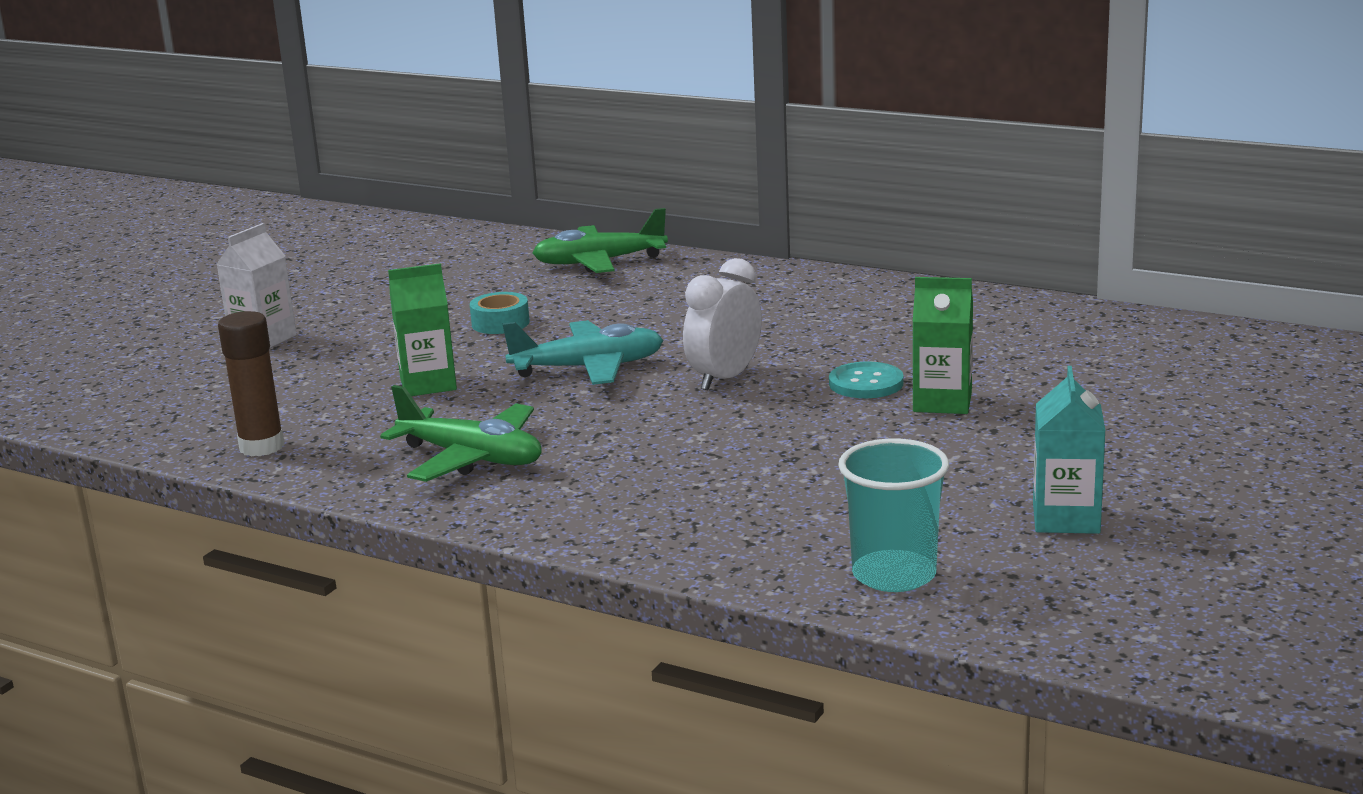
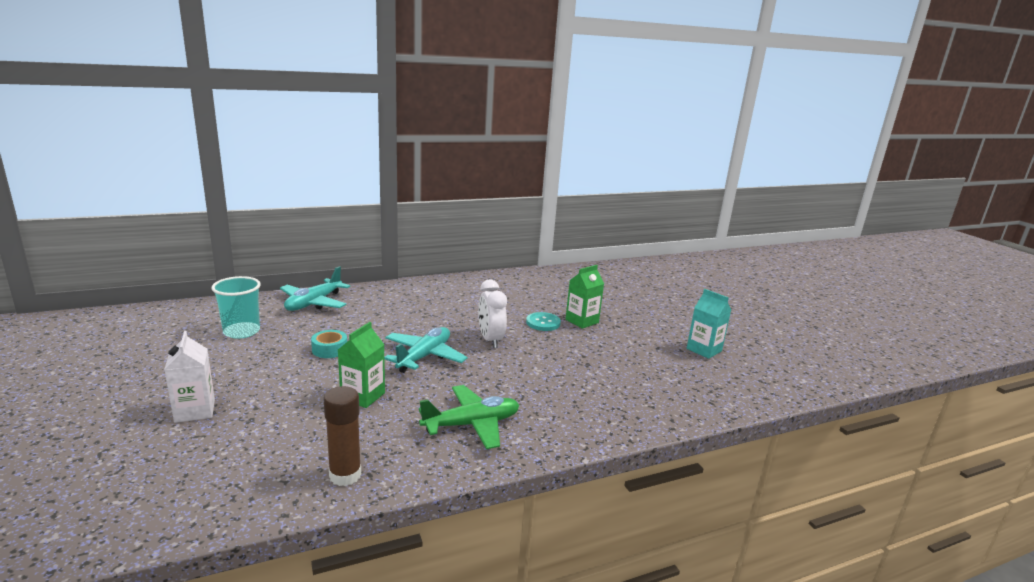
camera: 55 degrees left, 0 degrees up
green plane [532,208,668,273] -> turquoise plane [280,266,350,311]
turquoise cup [838,439,949,592] -> turquoise cup moved to [211,276,261,339]

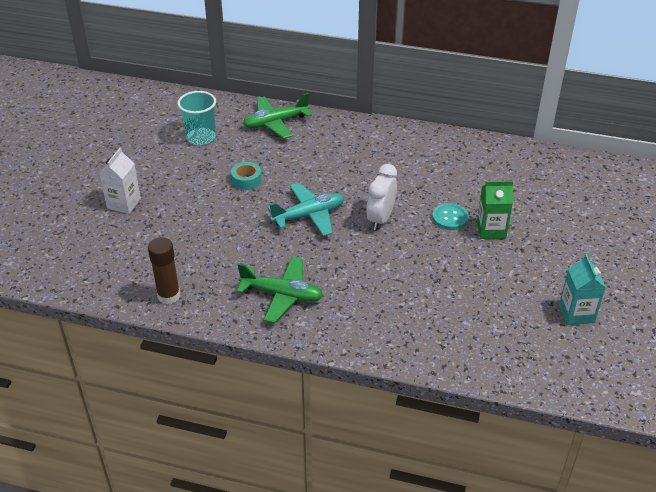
camera: 40 degrees right, 20 degrees up
turquoise plane [280,266,350,311] -> green plane [243,93,312,139]
green carton [338,322,385,408] -> none

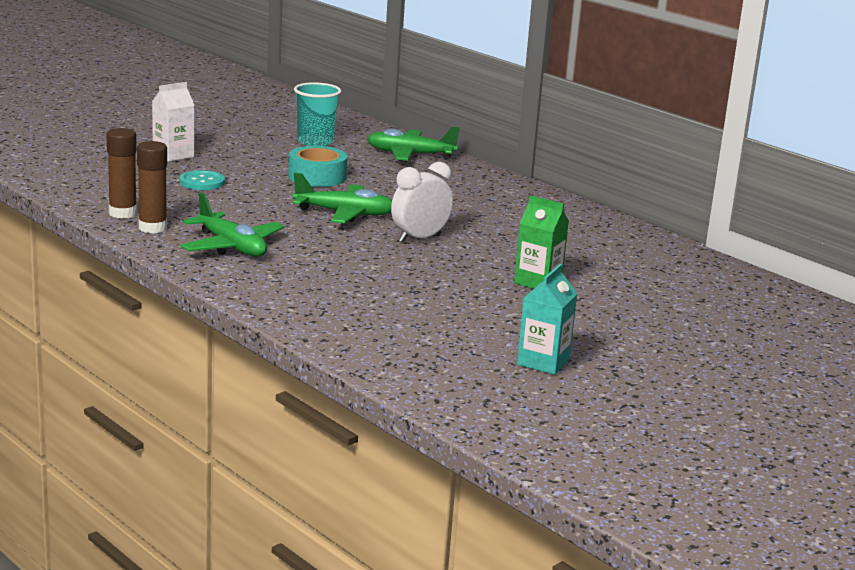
camera: 30 degrees right, 20 degrees down
turquoise tape [231,162,262,190] -> turquoise tape [288,146,348,187], size x1.53
turquoise plane [268,183,344,236] -> green plane [293,173,392,224]
turquoise button [432,203,469,230] -> turquoise button moved to [180,170,225,190]
none -> brown glue stick [137,141,167,233]

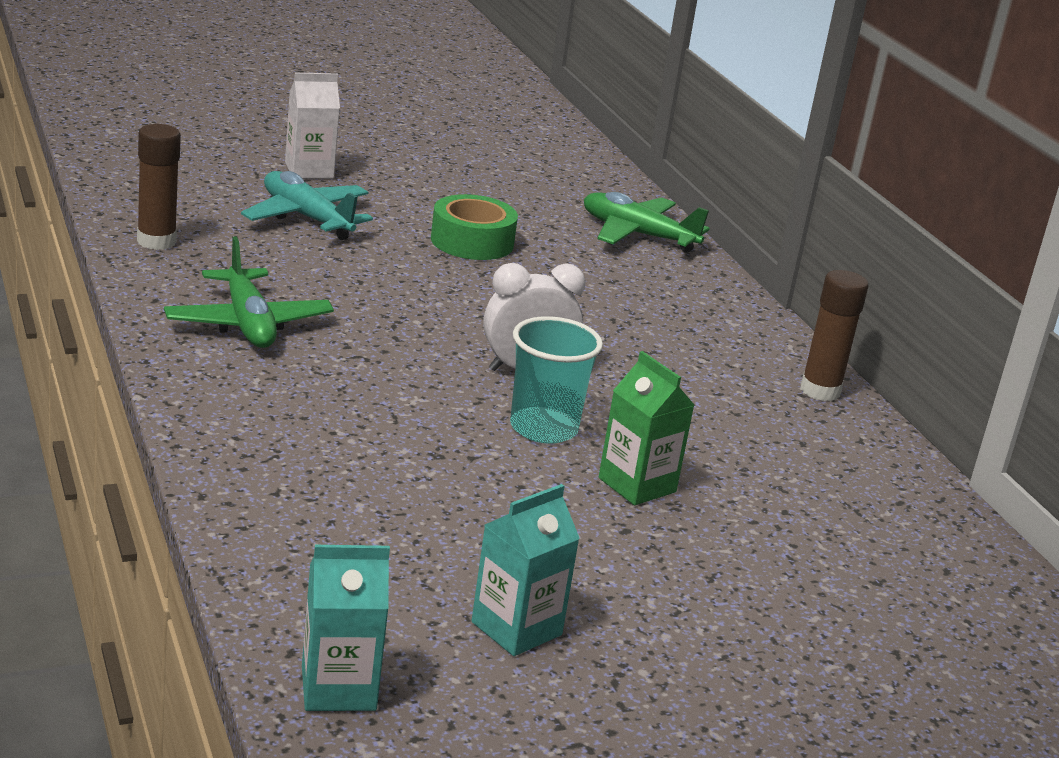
camera: 20 degrees right, 5 degrees up
brown glue stick [137,141,167,233] -> brown glue stick moved to [800,270,869,401]
turquoise button [180,170,225,190] -> turquoise plane [241,171,373,240]
turquoise tape [288,146,348,187] -> green tape [431,194,518,260]
green plane [293,173,392,224] -> none
turquoise cup [294,82,341,146] -> turquoise cup moved to [510,316,603,444]
none -> turquoise carton [302,545,390,711]

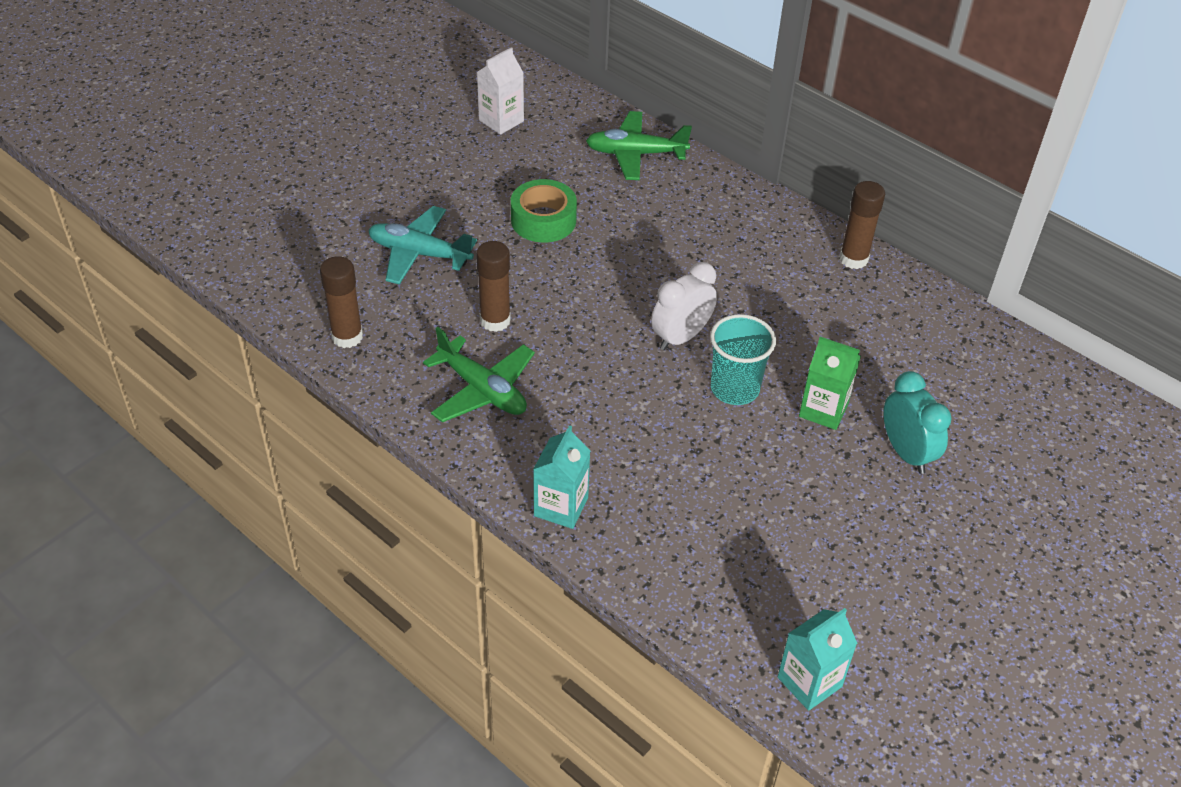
camera: 25 degrees left, 20 degrees up
white carton [285,73,340,179] -> white carton moved to [477,47,524,135]
turquoise carton [472,484,580,656] -> turquoise carton moved to [533,425,590,529]
none -> brown glue stick [476,241,511,332]
none -> turquoise clock [883,371,952,474]

